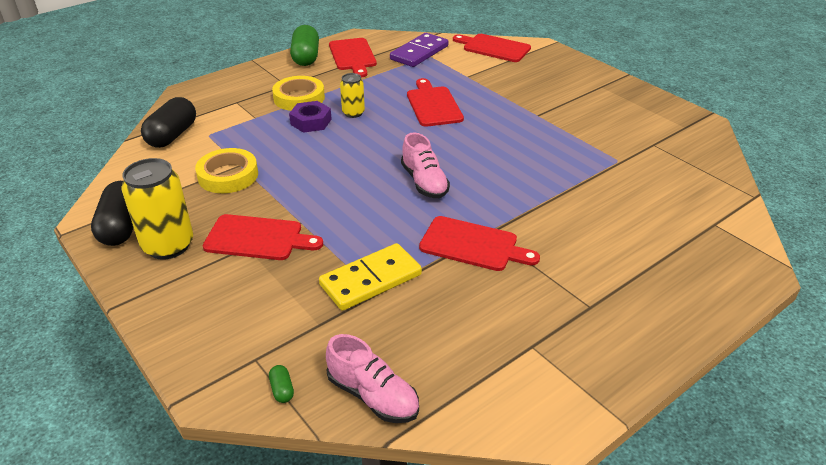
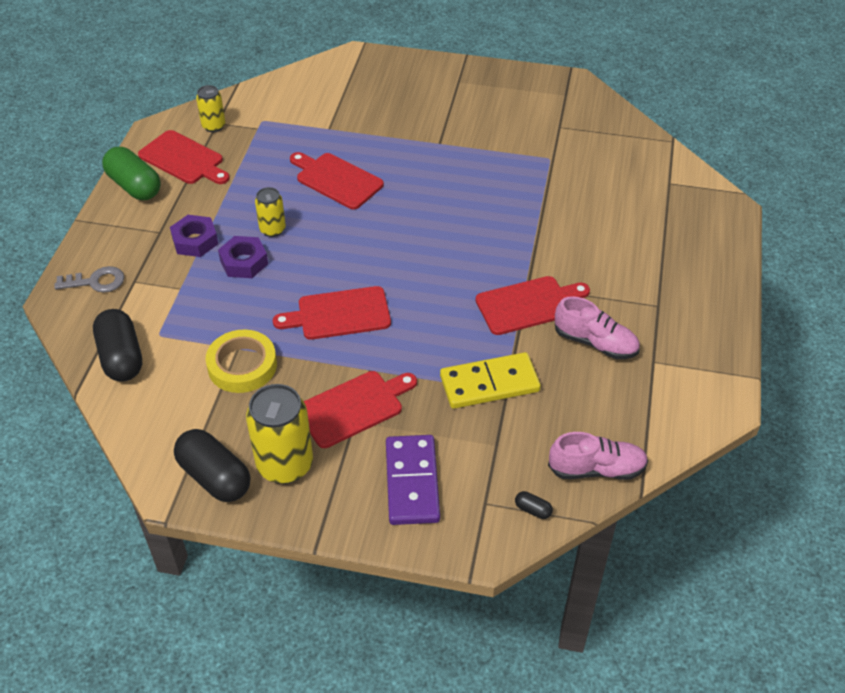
camera: 40 degrees left, 10 degrees up
green capsule [269,365,294,403] -> black capsule [515,491,553,519]
yellow tape [272,76,325,111] -> purple nut [170,215,218,257]
yellow domino [319,243,422,311] -> yellow domino turned 60 degrees clockwise [440,352,541,409]
purple domino [390,33,448,67] -> purple domino moved to [386,435,440,525]
pink shoe [401,133,450,198] -> pink shoe moved to [555,296,640,359]
red cutting board [453,34,531,62] -> red cutting board moved to [273,286,391,340]
none -> grey key [54,266,124,292]
none -> yellow can [196,85,226,132]

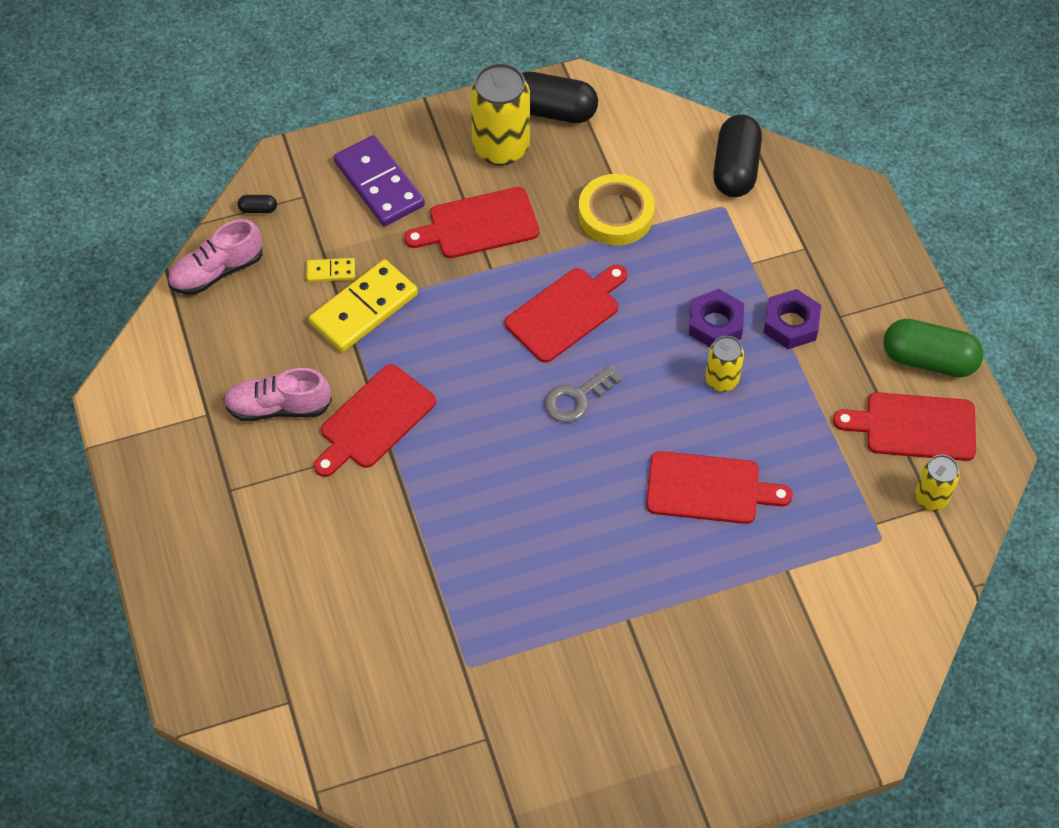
camera: 150 degrees right, 10 degrees up
grey key [54,266,124,292] -> grey key moved to [545,365,622,422]
black capsule [93,309,142,381] -> black capsule turned 60 degrees clockwise [713,114,762,197]
red cutting board [304,371,417,448] -> red cutting board turned 45 degrees clockwise [404,187,539,258]
none -> yellow domino [307,258,355,282]

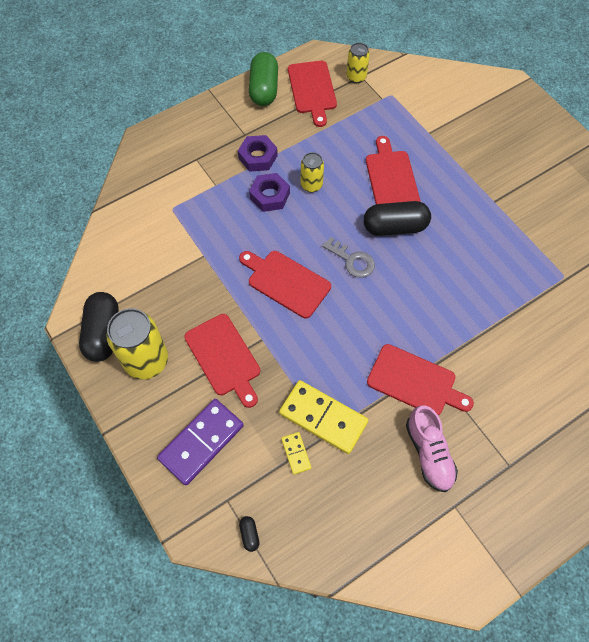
camera: 105 degrees left, 5 degrees up
pink shoe [168,219,262,295] -> none
yellow tape [578,174,655,245] -> none
black capsule [713,114,762,197] -> black capsule moved to [363,201,431,236]

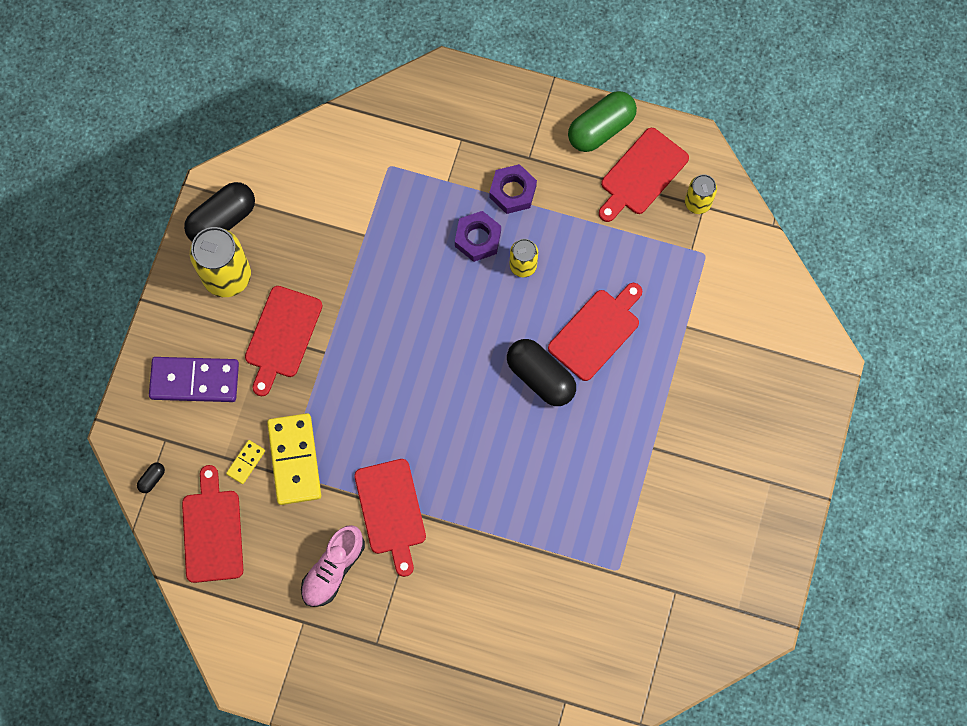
camera: 50 degrees right, 10 degrees up
red cutting board [239,251,331,318] -> red cutting board moved to [182,465,243,583]
grey key [322,237,375,278] -> none

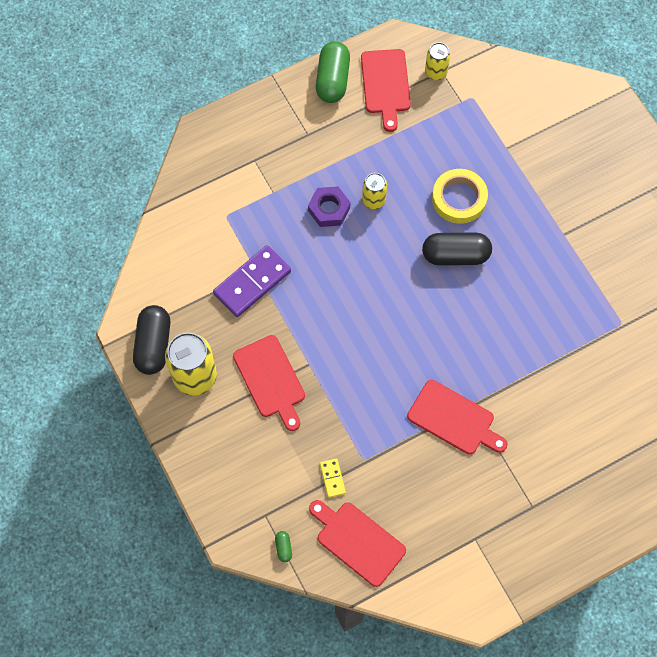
camera: 45 degrees left, 5 degrees down
black capsule [137,462,165,493] -> green capsule [275,531,292,562]
purple domino [149,357,239,402] -> purple domino moved to [213,245,291,317]
yellow domino [267,413,321,505] -> none
pink shoe [301,525,365,607] -> none
purple nut [489,164,537,214] -> none
red cutting board [548,283,642,381] -> yellow tape [432,169,488,224]

